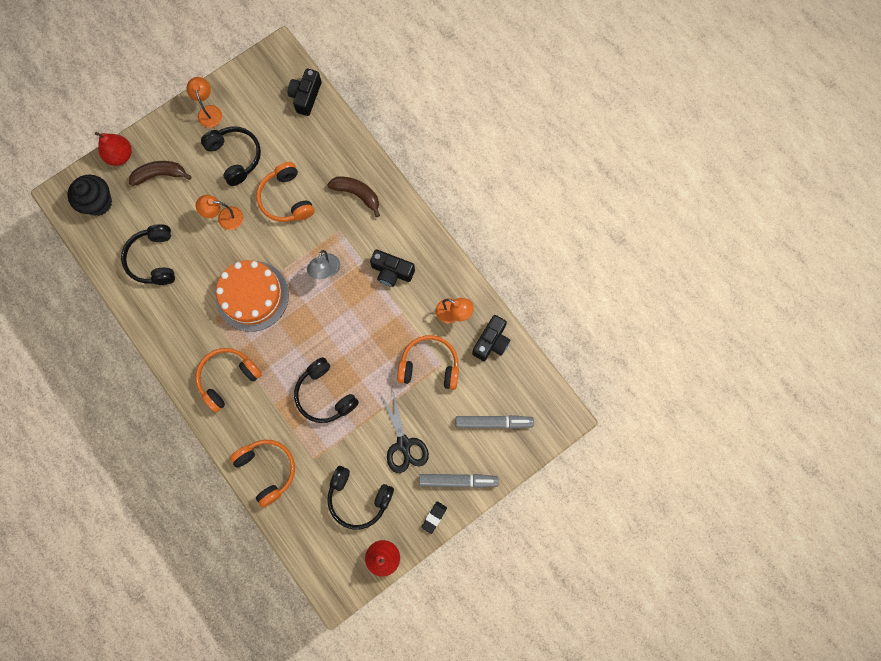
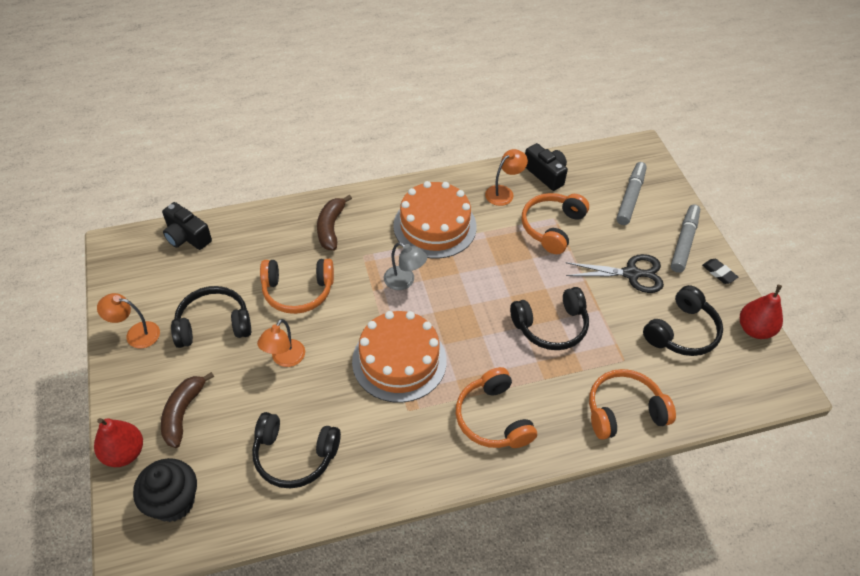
camera: 70 degrees left, 25 degrees down
brown banana [327,177,380,217] -> brown banana turned 45 degrees counterclockwise [317,195,352,250]
black camera [370,249,415,287] -> orange cake [393,181,477,259]

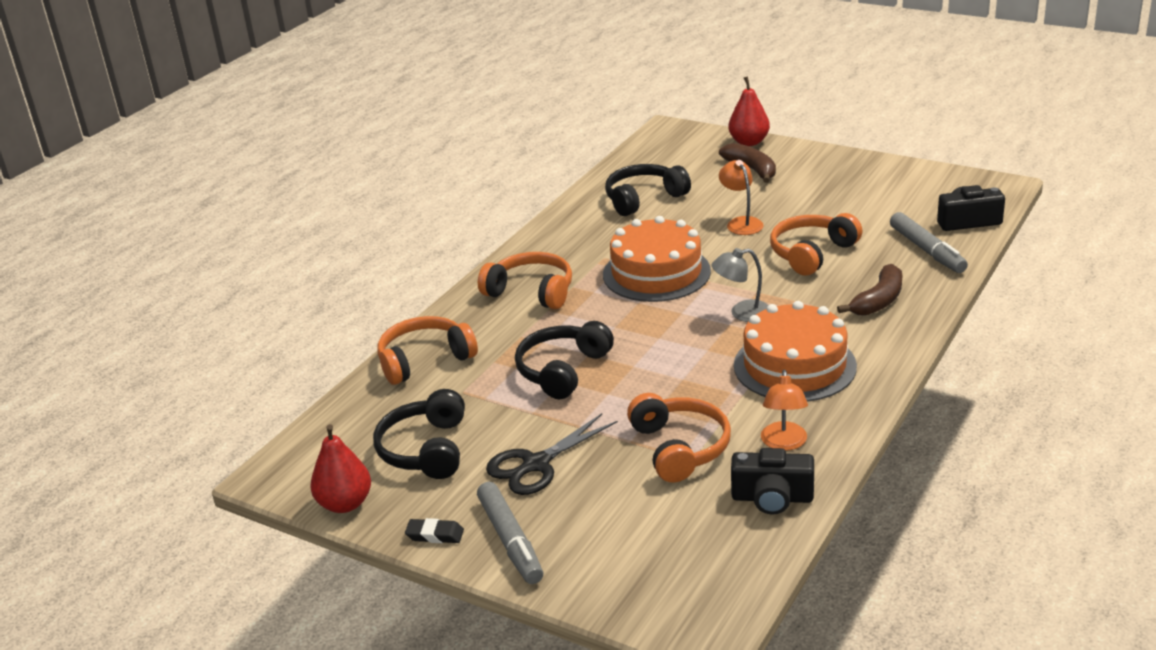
camera: 140 degrees right, 20 degrees down
orange lamp [97,293,160,348] -> none
black cupcake [133,458,197,522] -> none
black headphones [171,286,251,348] -> none
brown banana [317,195,352,250] -> brown banana turned 75 degrees clockwise [837,264,902,316]
orange headphones [589,369,676,440] -> orange headphones turned 150 degrees counterclockwise [377,316,478,385]
grey marker [616,162,647,225] -> grey marker moved to [890,212,968,273]

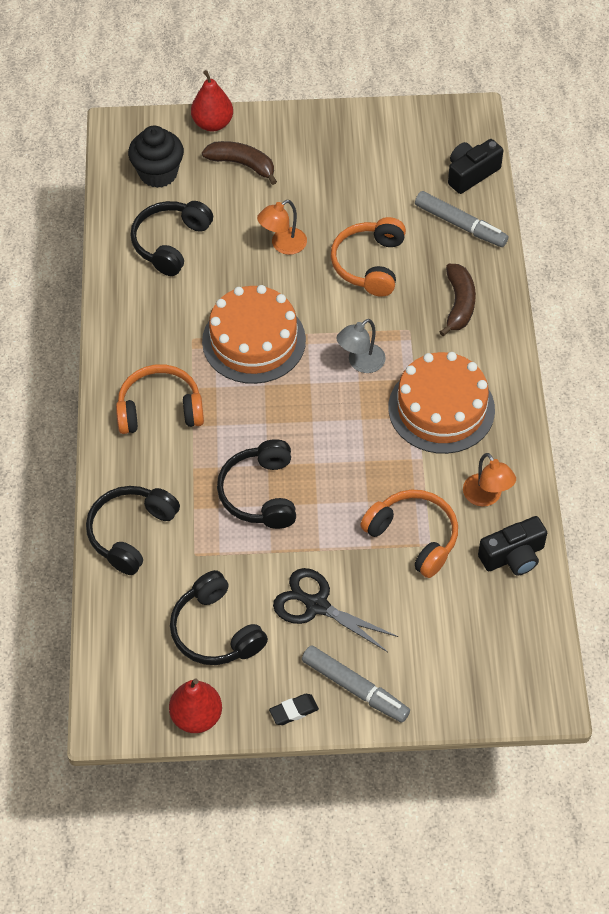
camera: 35 degrees left, 25 degrees up
orange headphones [377,316,478,385] -> black headphones [86,486,180,575]
black scissors [486,413,618,495] -> black scissors turned 105 degrees clockwise [273,568,398,652]
orange lamp [719,160,764,235] -> orange lamp turned 75 degrees counterclockwise [257,200,307,255]
none -> black cupcake [128,126,184,188]

